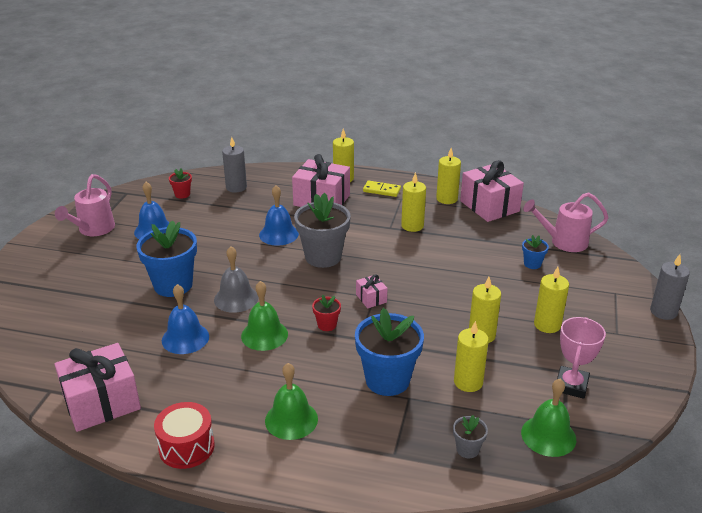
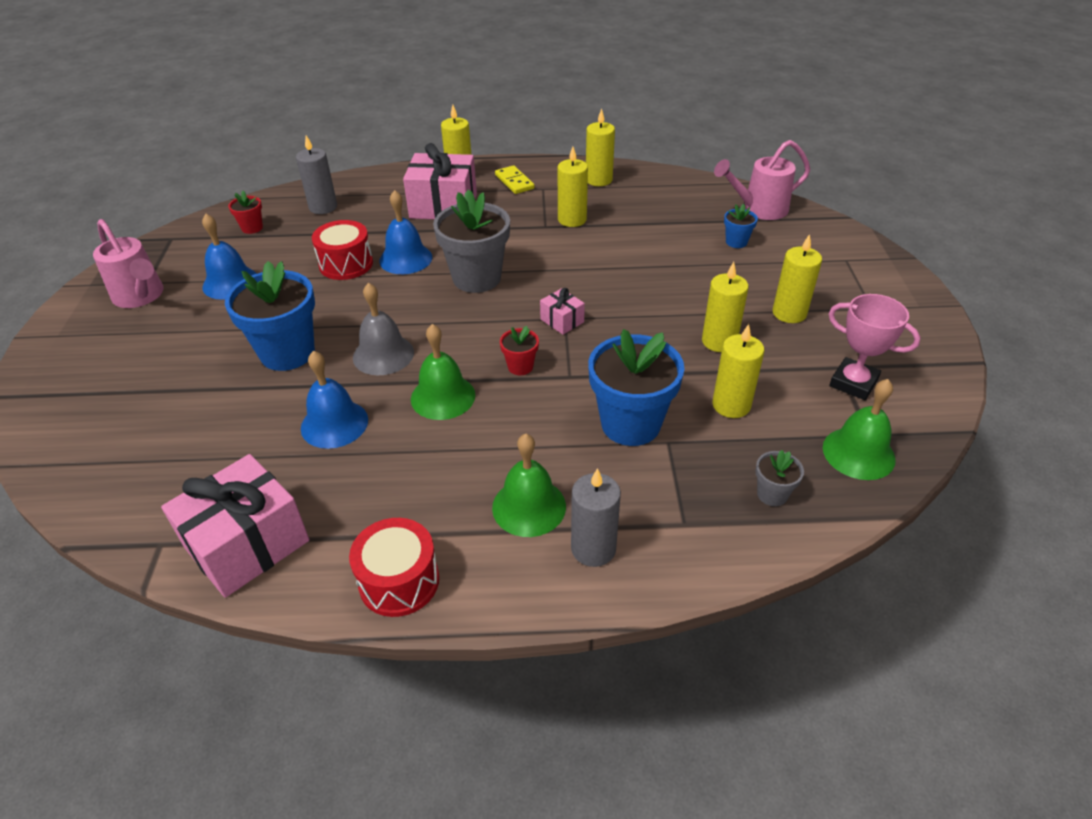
camera: 15 degrees left, 10 degrees up
pink watering can [55,174,115,236] -> pink watering can turned 45 degrees counterclockwise [93,219,164,308]
yellow domino [363,181,401,197] -> yellow domino turned 60 degrees clockwise [495,165,535,194]
pink gift [460,160,524,222] -> none
pink trophy [557,317,606,399] -> pink trophy turned 60 degrees counterclockwise [828,294,921,400]
grey candle [650,254,690,320] -> grey candle moved to [571,468,621,567]
none -> red drum [312,220,373,280]

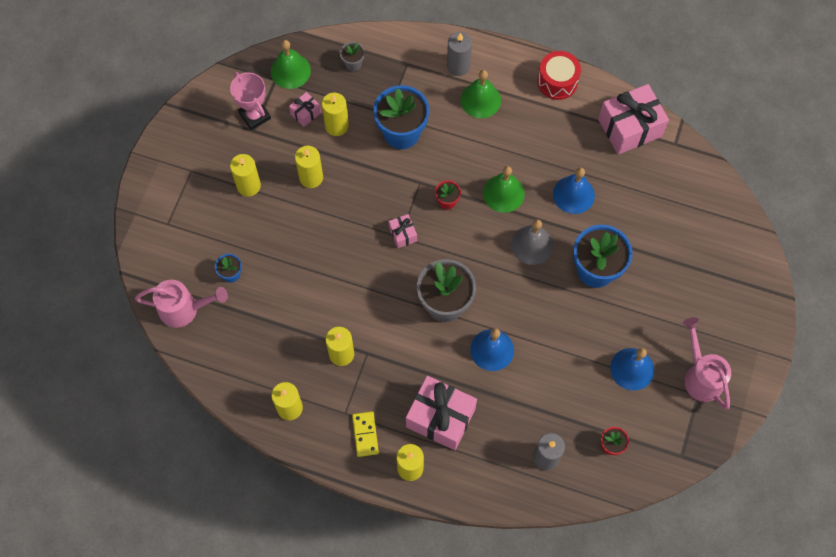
camera: 160 degrees left, 25 degrees up
red drum [312,220,373,280] -> none
none -> pink gift [289,92,321,127]

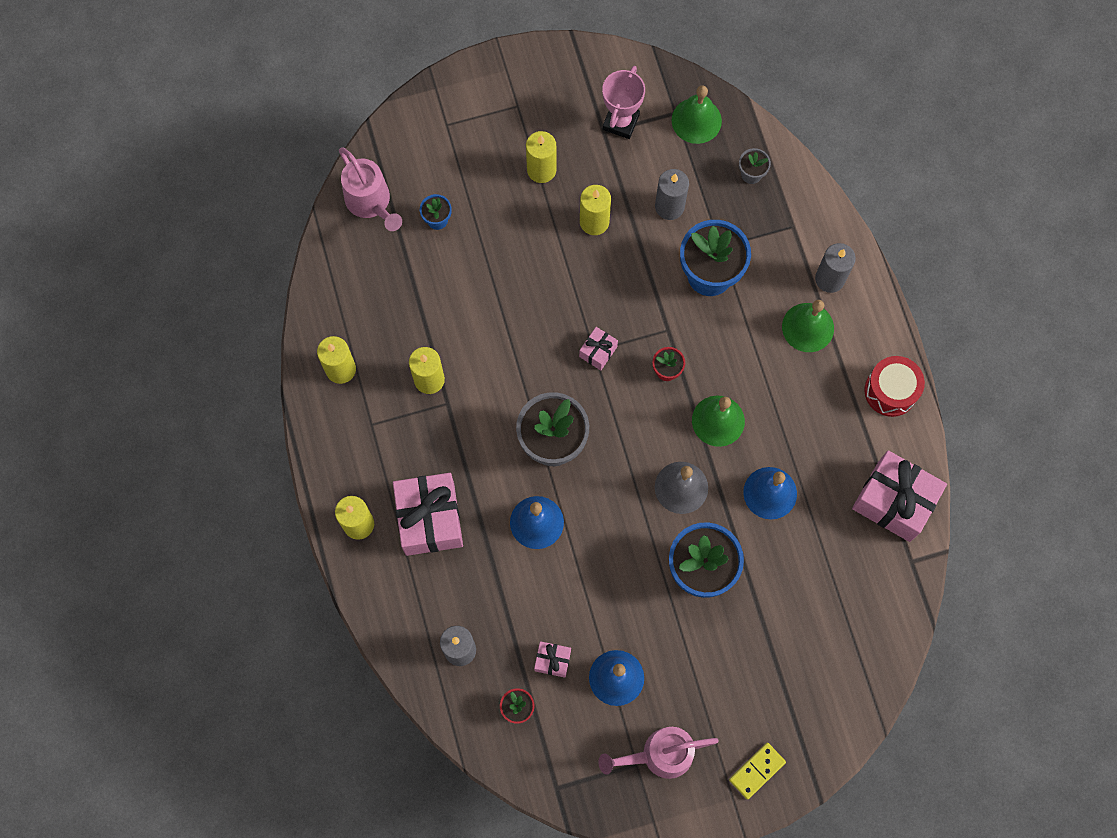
camera: 55 degrees right, 5 degrees up
pink gift [289,92,321,127] -> pink gift moved to [534,641,571,678]
yellow candle [322,93,349,136] -> grey candle [655,169,689,220]
yellow domino [352,411,379,457] -> yellow domino moved to [729,743,786,799]
pink watering can [683,317,731,409] -> pink watering can turned 135 degrees counterclockwise [598,727,719,779]

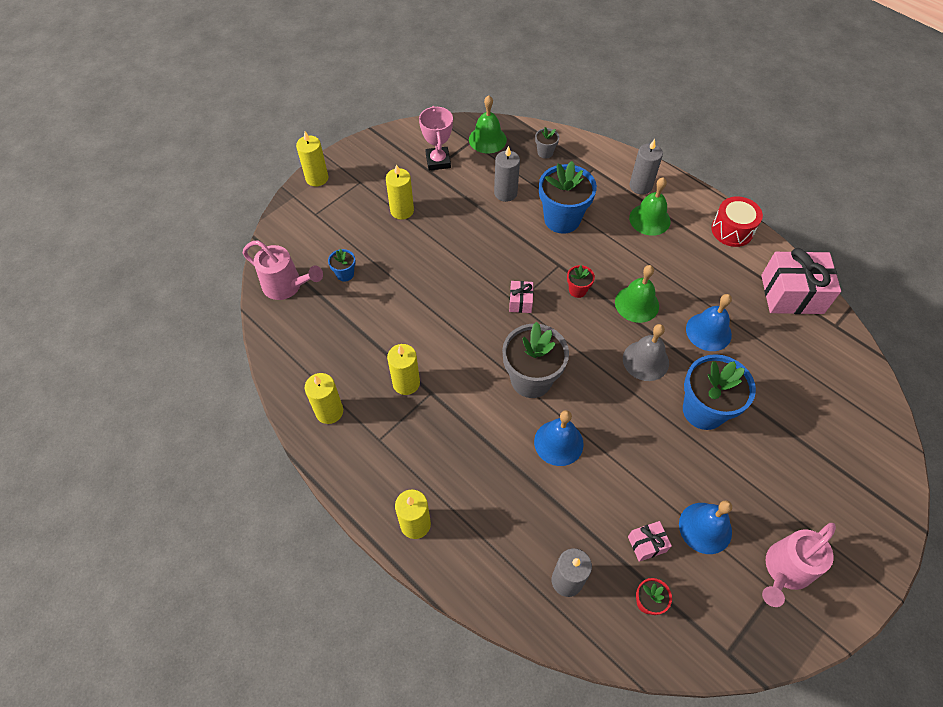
camera: 30 degrees left, 15 degrees down
pink gift [393,473,463,556] -> none
yellow candle [580,185,611,235] -> yellow candle moved to [296,131,328,187]
yellow domino [729,743,786,799] -> none

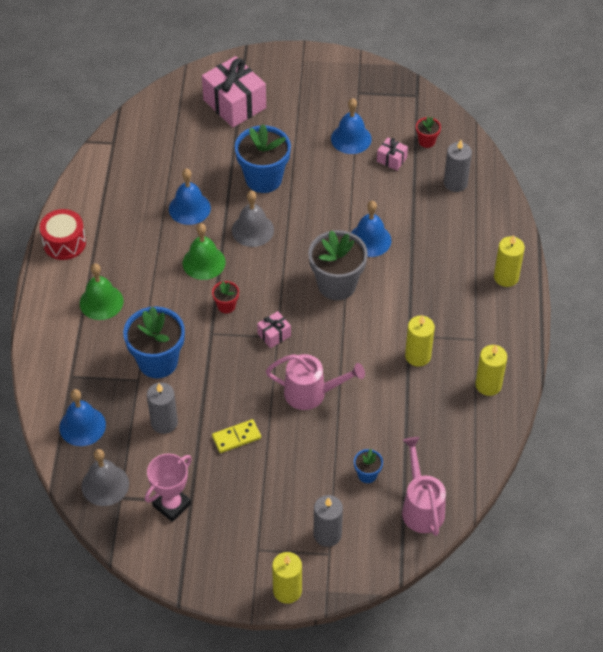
camera: 130 degrees left, 5 degrees down
yellow candle [386,164,414,220] -> none
green bell [469,95,507,153] -> grey bell [82,449,129,506]
grey flower pot [535,127,559,158] -> blue bell [59,389,106,446]
grey candle [630,139,663,195] -> grey candle moved to [314,495,343,547]
pink gift [761,248,841,314] -> pink gift moved to [202,56,266,128]
pink watering can [762,523,836,607] -> pink watering can moved to [266,354,365,410]
none -> yellow domino [212,419,261,453]

